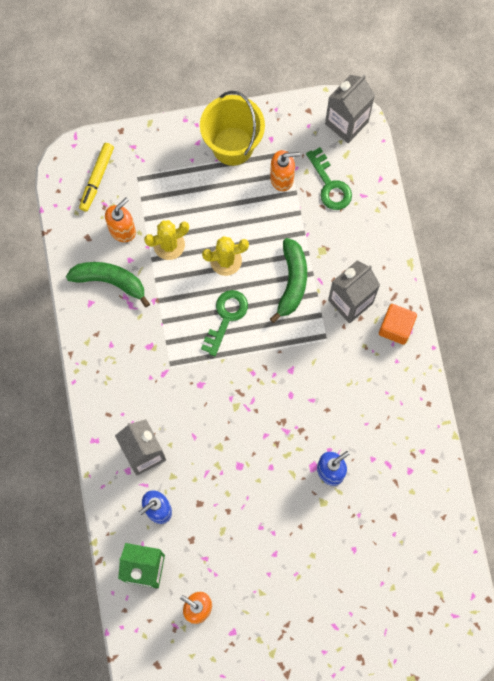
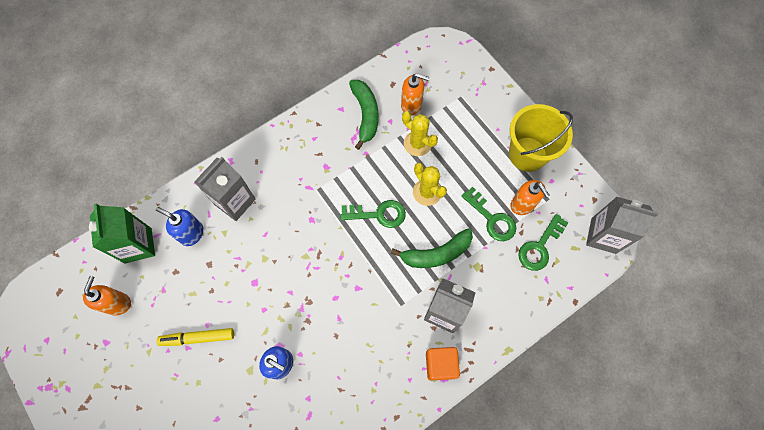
camera: 65 degrees right, 5 degrees down
yellow marker [79,143,114,212] -> yellow marker moved to [156,328,234,346]
none -> green key [461,187,516,241]

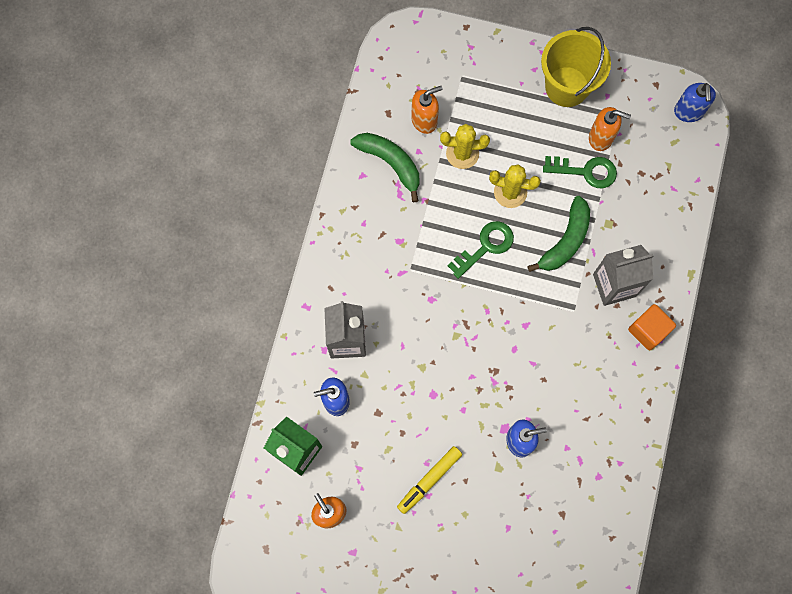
camera: 40 degrees left, 5 degrees up
green key [518,214,568,271] -> none
grey carton [586,196,659,254] -> blue soap dispenser [674,83,716,122]

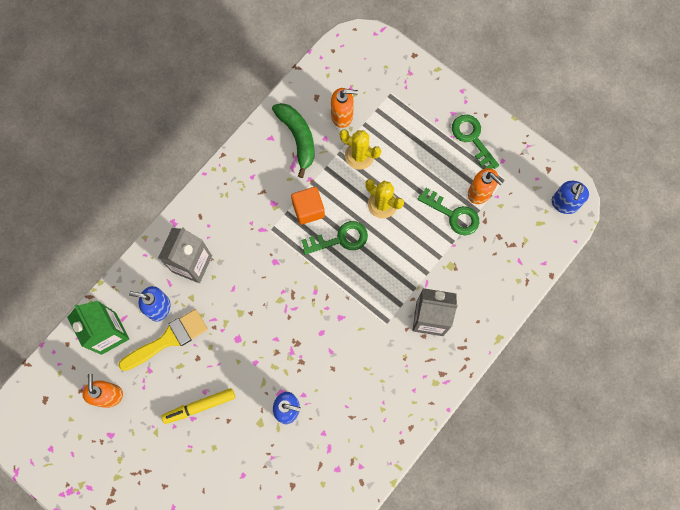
camera: 25 degrees right, 0 degrees up
green banana [527,196,590,272] -> none
yellow bucket [541,27,611,107] -> green key [452,115,499,169]
orange cube [628,304,676,350] -> orange cube moved to [291,187,325,225]
none -> yellow brush [118,309,208,371]

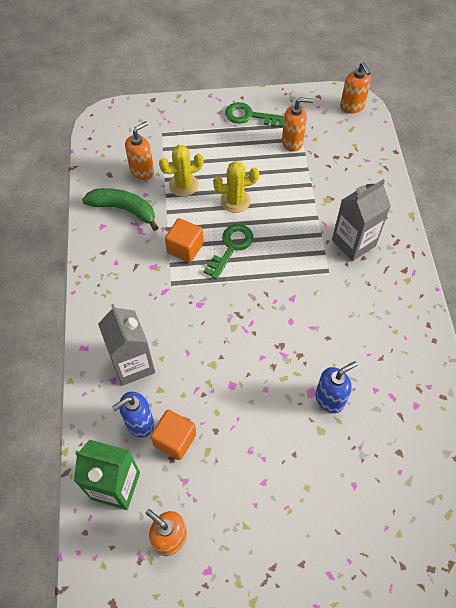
camera: 45 degrees left, 15 degrees down
yellow brush [118,309,208,371] -> orange cube [150,410,196,460]
yellow marker [162,388,235,424] -> none
green key [418,188,479,235] -> none
blue soap dispenser [552,181,589,214] -> orange soap dispenser [340,62,371,114]

